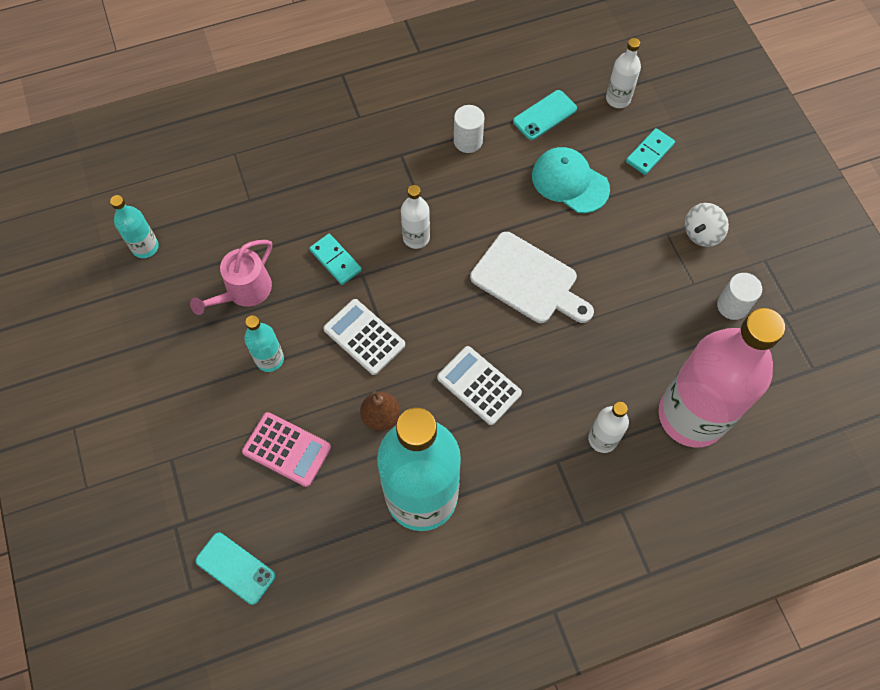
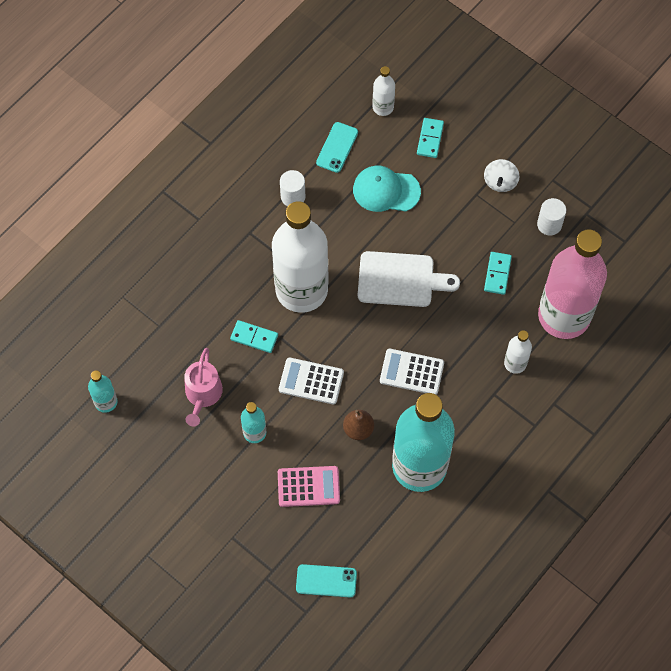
camera: 30 degrees left, 0 degrees up
white bottle [401,185,430,249] -> white bottle [272,201,328,313], size x2.35
none -> turquoise domino [484,252,512,295]

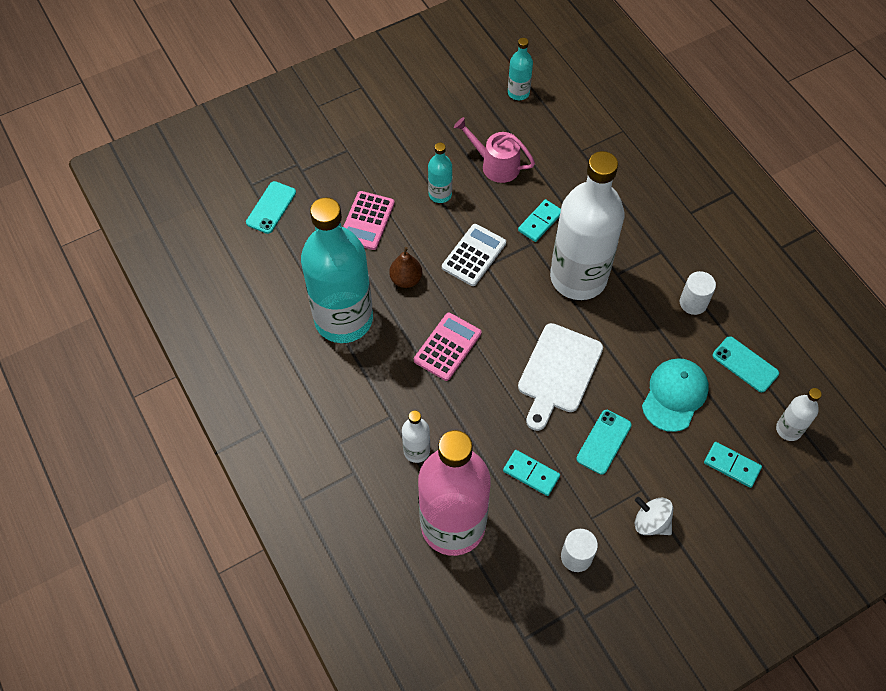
camera: 110 degrees right, 5 degrees down
white calculator [380,349,444,395] -> pink calculator [414,313,481,381]
none -> turquoise phone [576,410,632,475]

